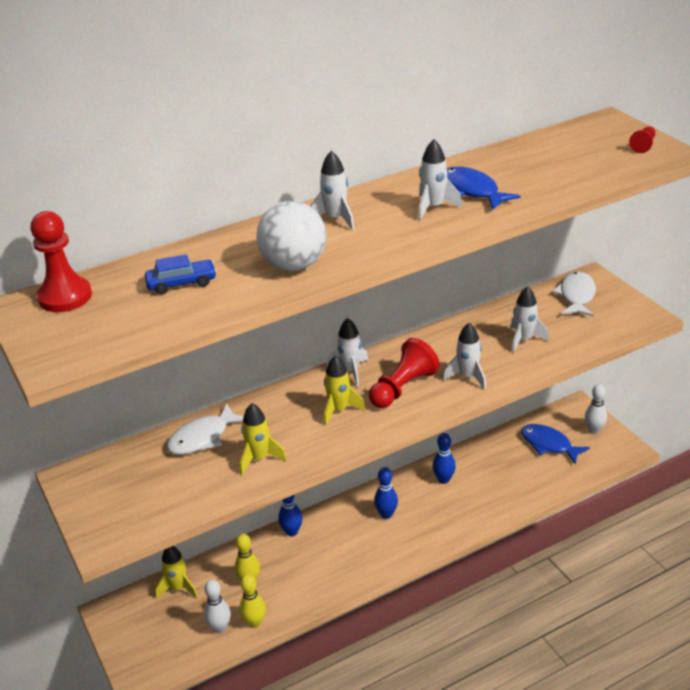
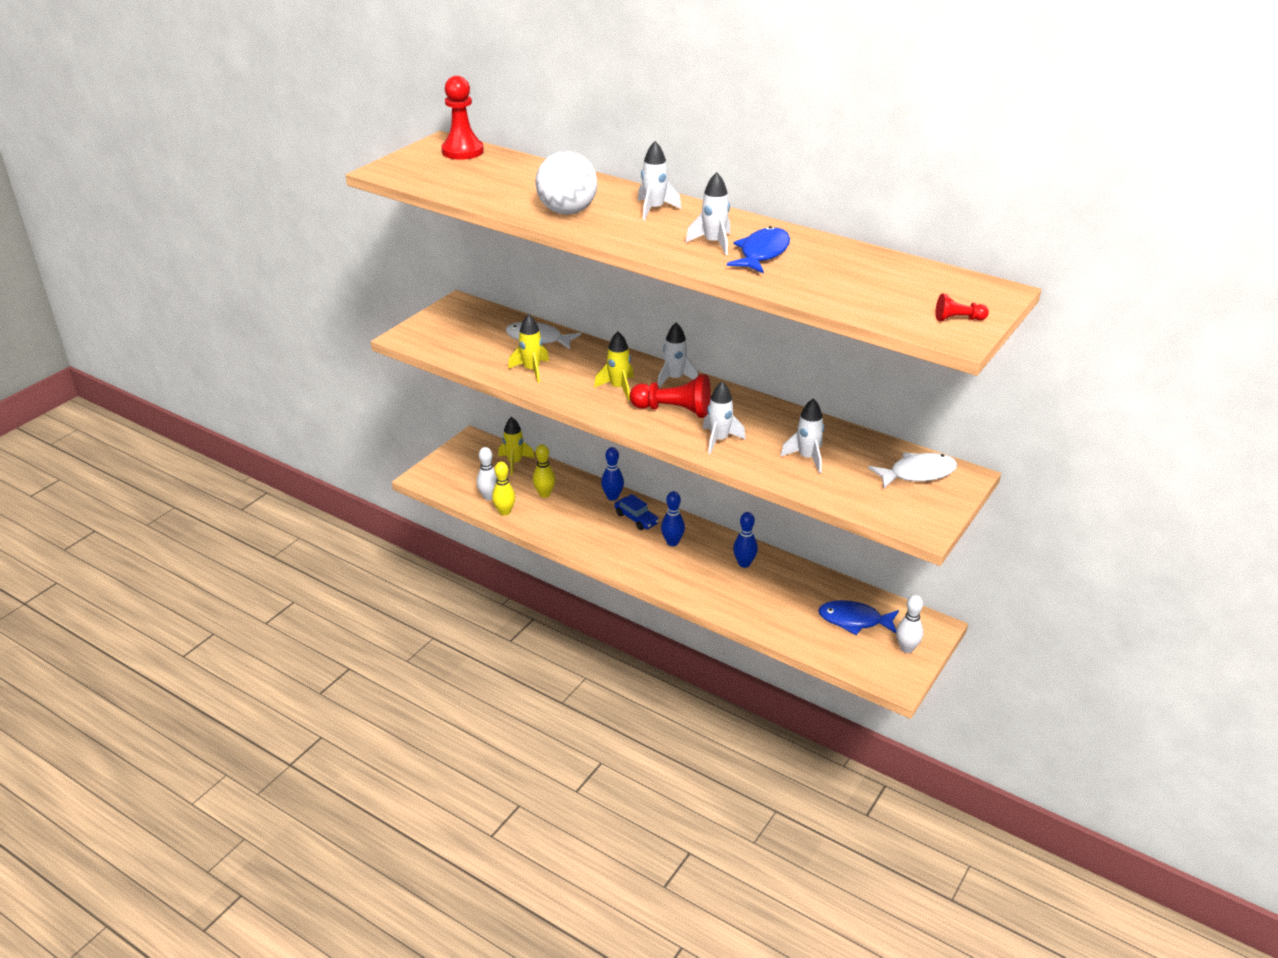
camera: 60 degrees right, 0 degrees up
blue car [145,254,217,294] -> blue car moved to [614,494,659,530]
blue fish [521,424,590,464] -> blue fish turned 90 degrees counterclockwise [818,600,899,635]

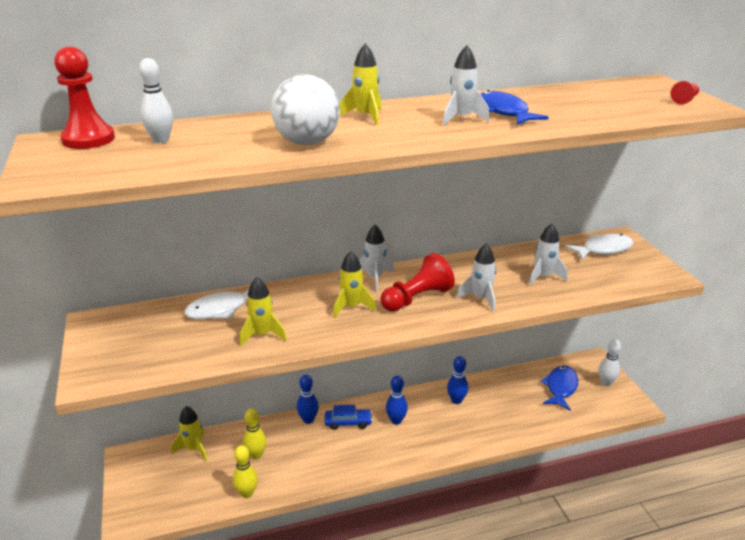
camera: 50 degrees left, 5 degrees down
white bowling pin [477,447,497,500] -> white bowling pin moved to [139,58,173,143]
white rocket [638,141,681,221] -> yellow rocket [340,43,382,125]
blue fish [818,600,899,635] -> blue fish turned 150 degrees clockwise [540,366,578,411]
white fish [868,452,957,488] -> white fish turned 45 degrees clockwise [565,234,633,260]

